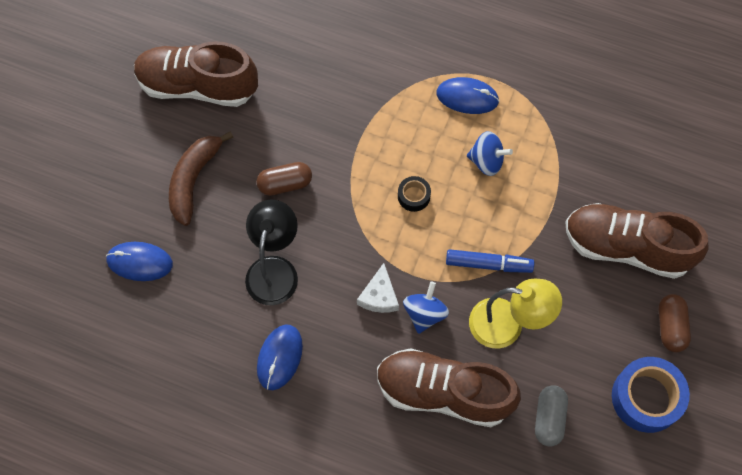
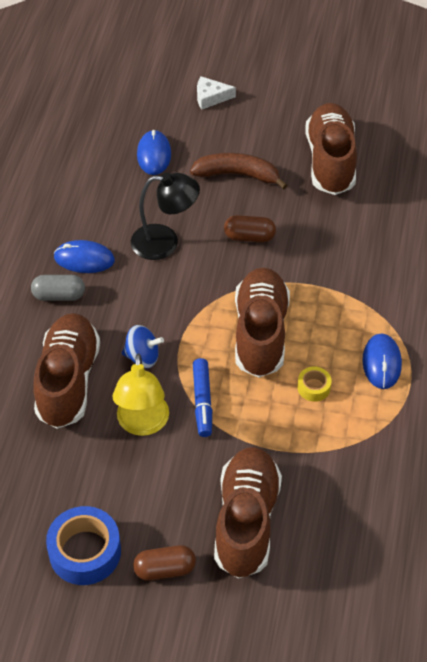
camera: 80 degrees right, 15 degrees down
brown capsule [256,162,312,196] -> brown capsule turned 60 degrees counterclockwise [224,215,276,242]
white cheese [357,263,399,313] -> white cheese moved to [197,76,236,110]
black tape [398,176,431,212] -> brown shoe [235,268,290,378]
blue spinning top [467,131,513,176] -> yellow tape [297,367,332,402]
grey capsule [535,385,568,447] -> grey capsule moved to [31,275,85,301]

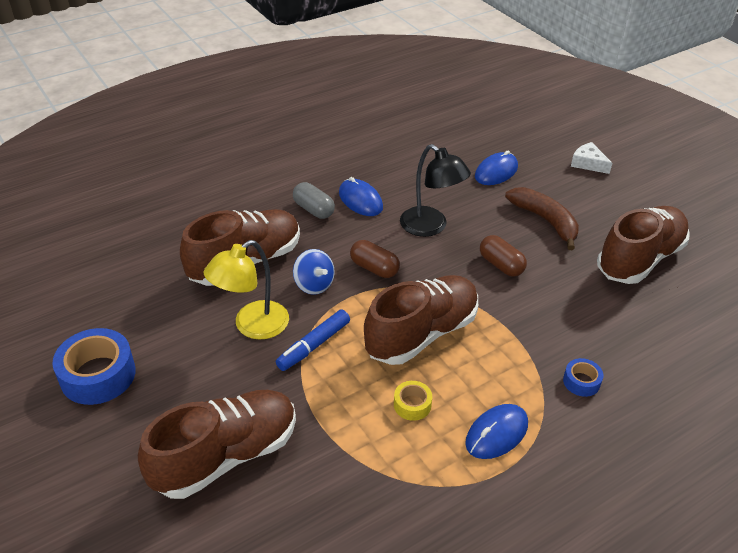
camera: 45 degrees right, 10 degrees down
brown capsule [133,545,196,580] -> brown capsule moved to [350,240,400,278]
none -> blue tape [563,358,603,397]

